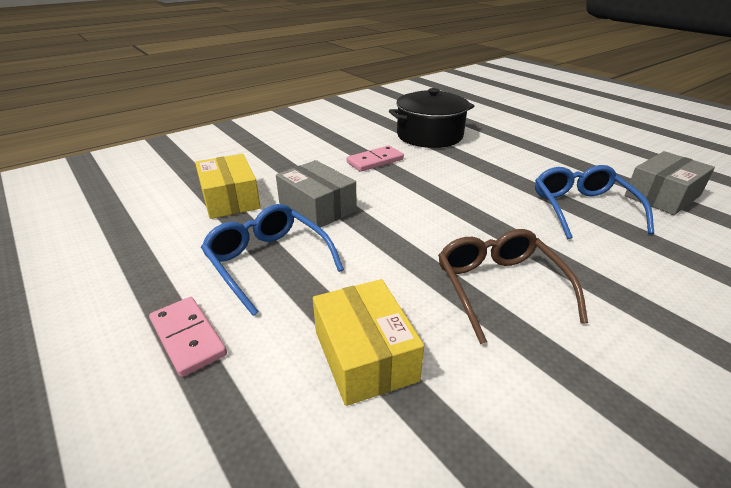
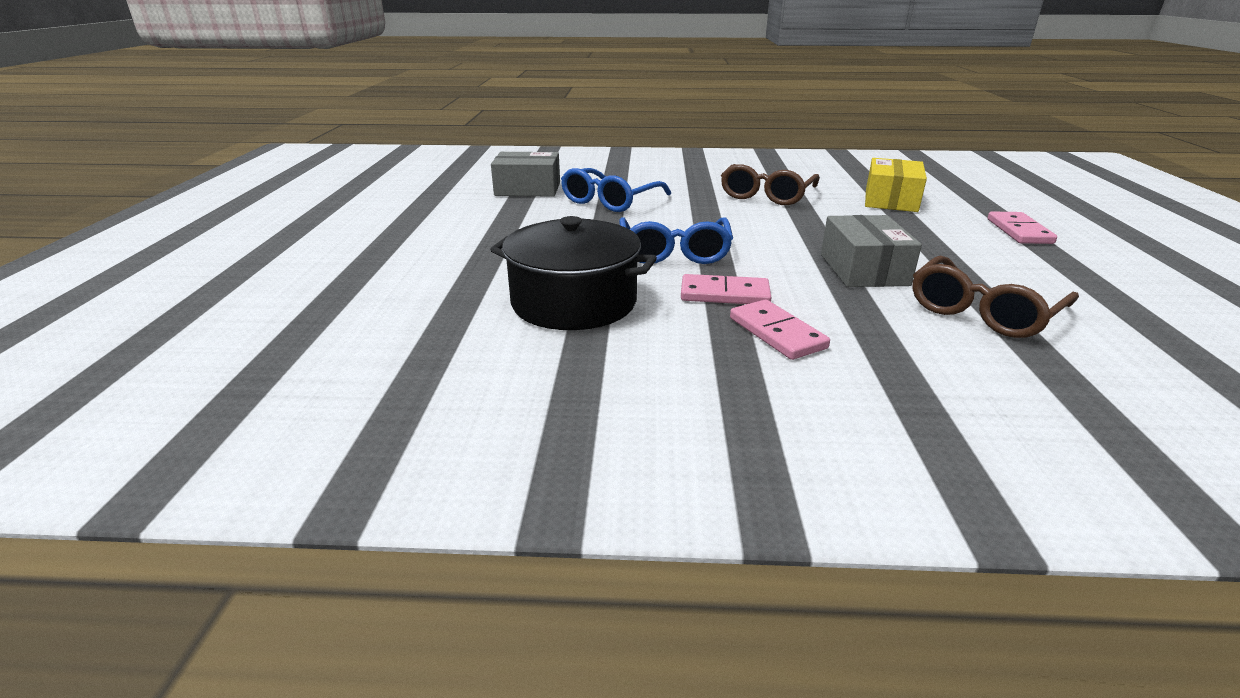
camera: 140 degrees left, 5 degrees down
yellow box [195,154,261,219] -> brown glasses [912,256,1079,338]
blue glasses [201,204,344,316] -> blue glasses moved to [619,217,733,264]
none -> pink domino [730,300,830,360]

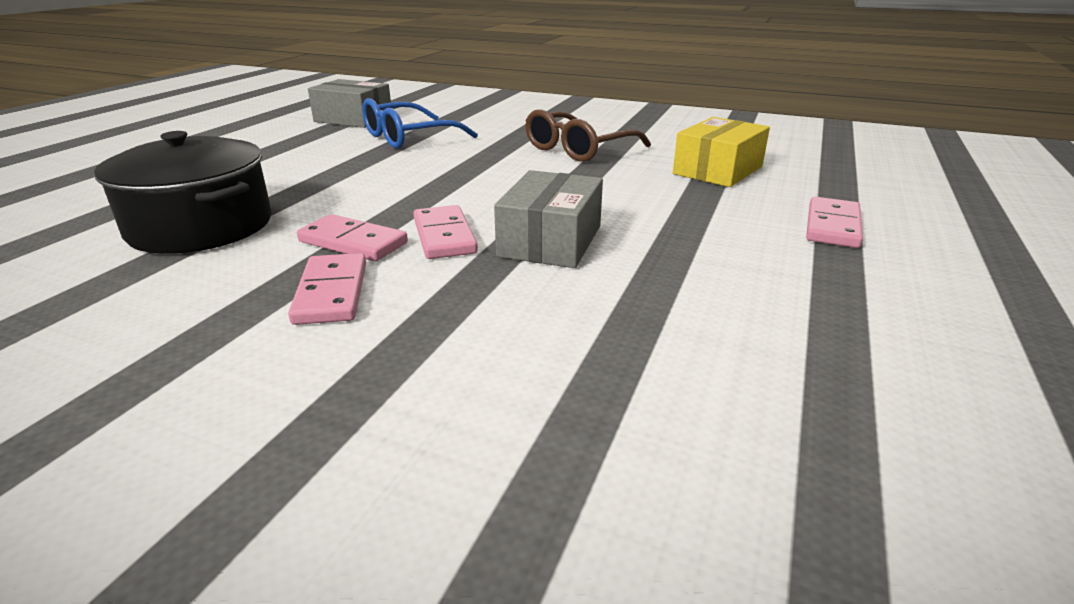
camera: 20 degrees right, 0 degrees up
blue glasses [619,217,733,264] -> none
brown glasses [912,256,1079,338] -> none
none -> pink domino [413,205,478,259]

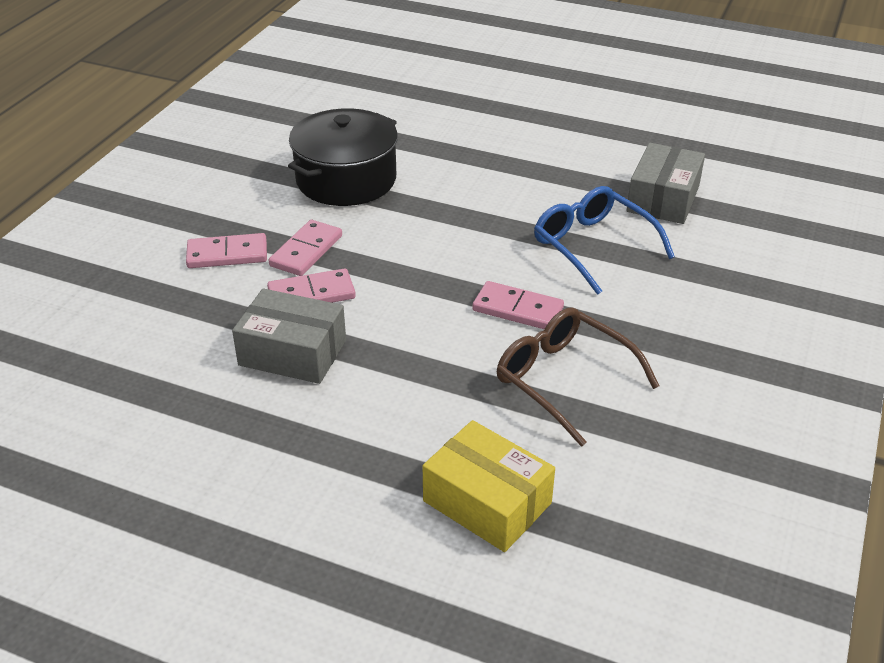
camera: 90 degrees right, 10 degrees up
pink domino [806,197,863,248] -> pink domino moved to [472,281,564,329]

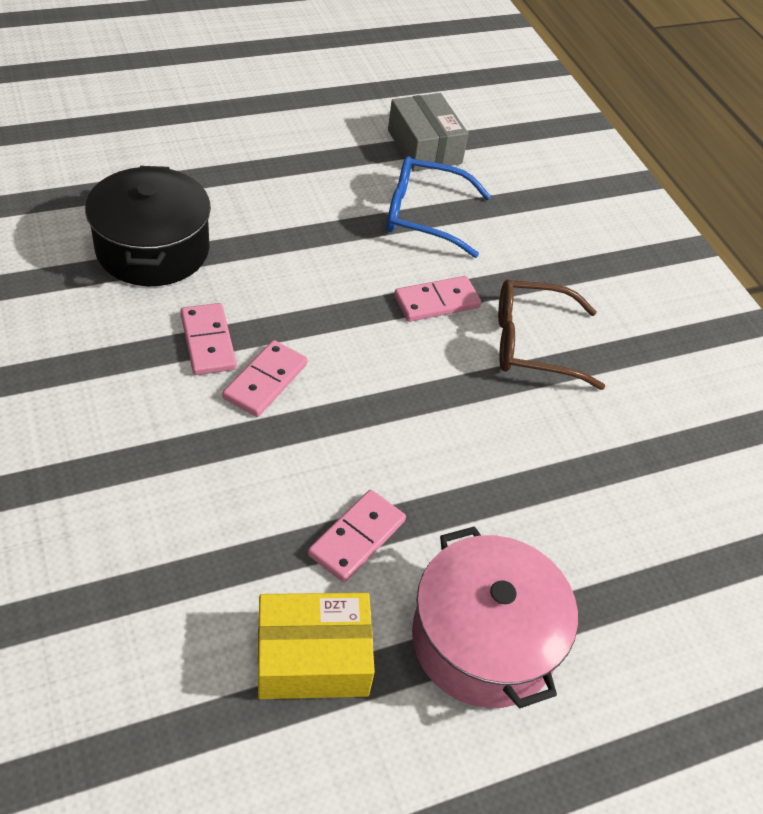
camera: 50 degrees left, 10 degrees up
pink domino [186,233,267,268] -> pink domino moved to [308,490,406,582]
grey box [232,288,346,384] -> none
yellow box [423,420,555,552] -> yellow box moved to [258,593,375,699]
none -> pink pot [412,526,578,709]

